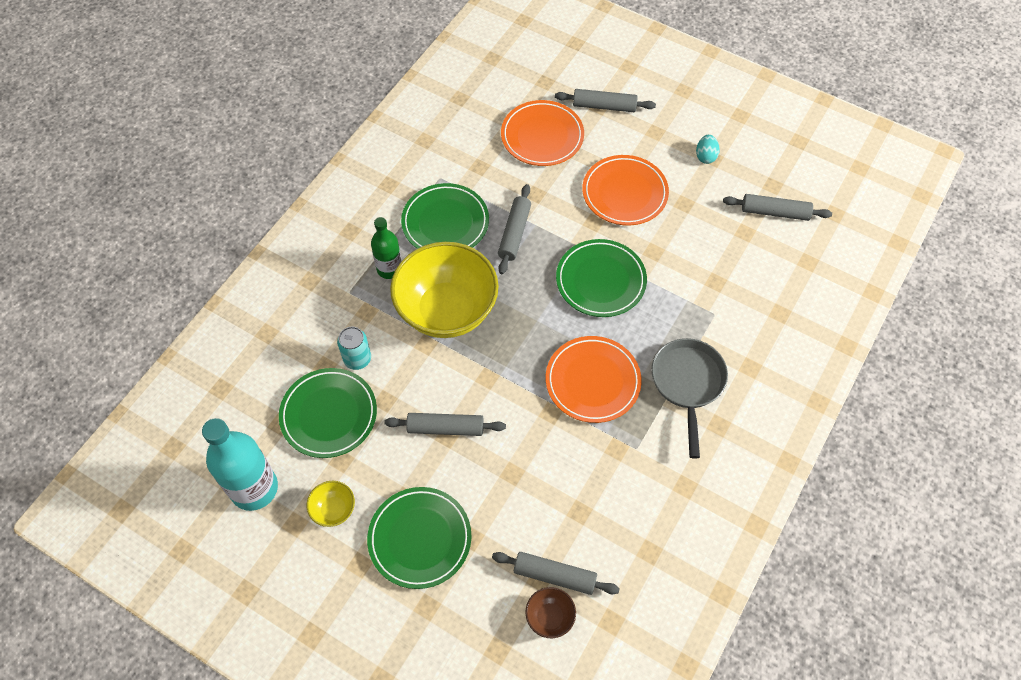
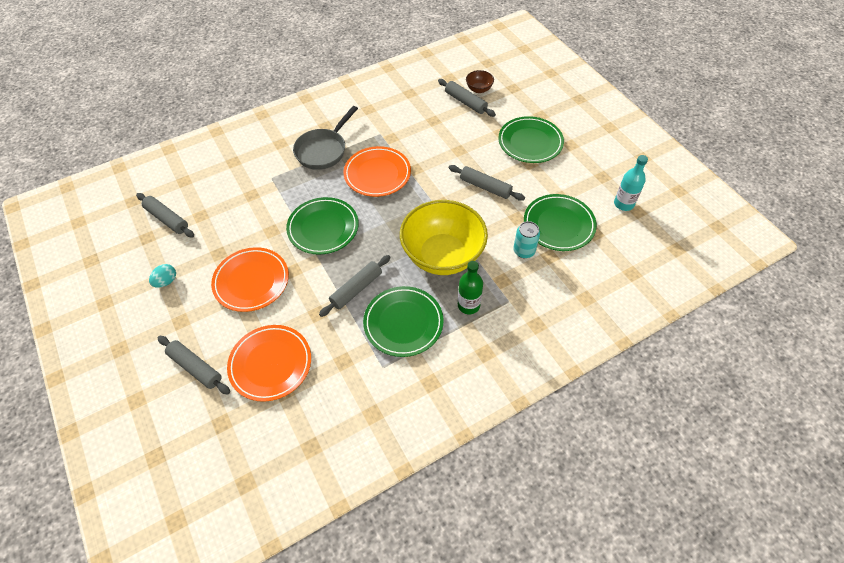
camera: 150 degrees left, 5 degrees down
turquoise bottle [202,418,278,511] -> turquoise bottle [614,155,648,211], size x0.60
yellow bowl [307,481,355,527] -> none

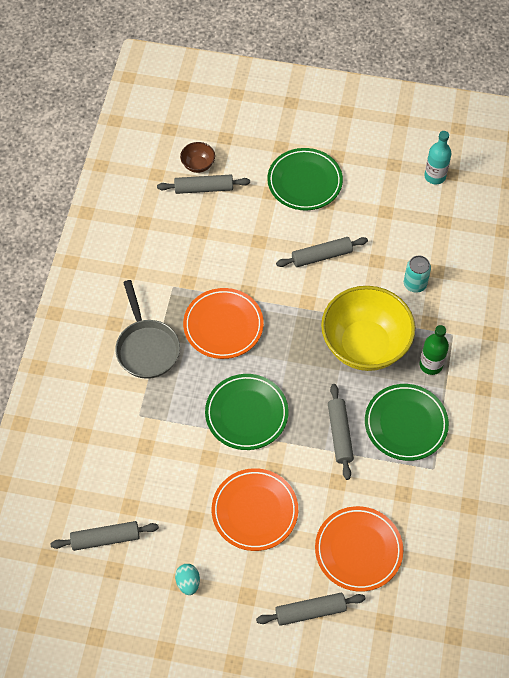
camera: 50 degrees left, 5 degrees up
green plate [524,194,597,251] -> none

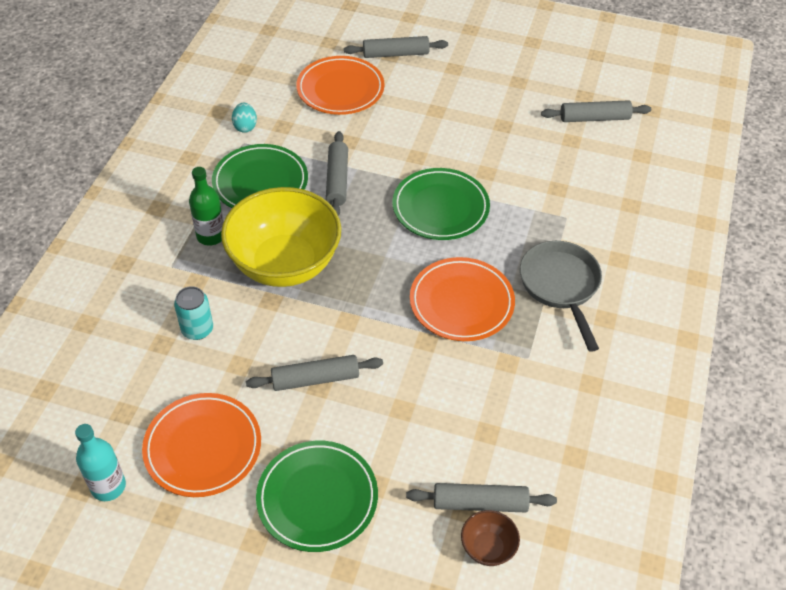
camera: 175 degrees left, 10 degrees down
turquoise egg [175,564,200,595] -> turquoise egg moved to [232,103,257,133]
orange plate [212,468,298,551] -> orange plate moved to [142,393,261,497]

